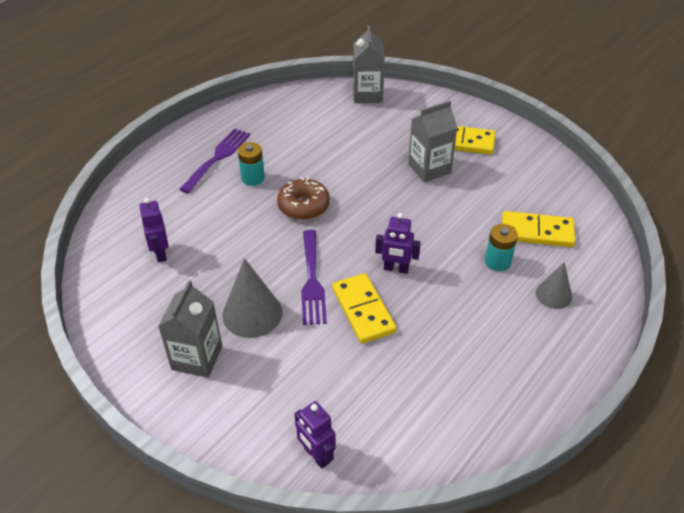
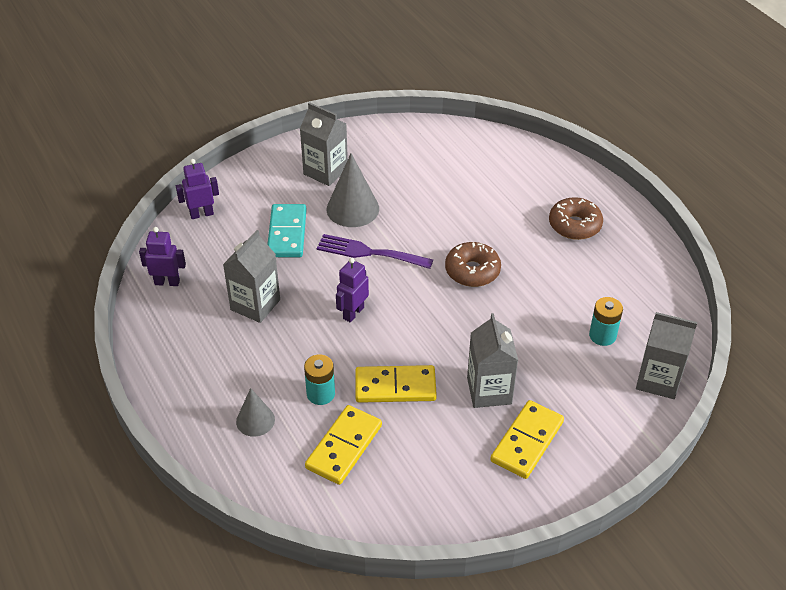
camera: 110 degrees right, 0 degrees up
purple robot [139,198,169,262] -> purple robot moved to [139,227,186,286]
purple fork [179,128,250,194] -> brown donut [549,197,603,240]
turquoise battery [238,142,265,186] -> turquoise battery moved to [589,297,623,346]
yellow domino [332,273,397,344] -> yellow domino moved to [355,365,437,403]
none -> grey carton [223,230,280,323]
none -> turquoise domino [267,204,307,257]

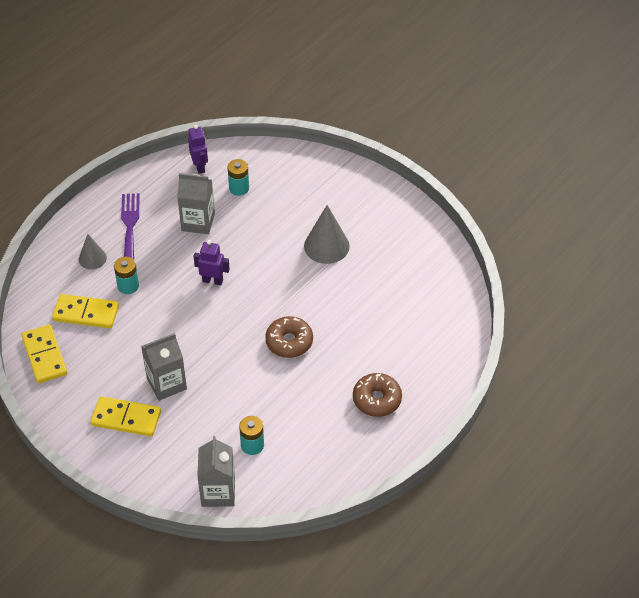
camera: 70 degrees right, 5 degrees up
purple robot [176,159,219,219] -> none
turquoise domino [267,204,307,257] -> none
grey carton [300,102,348,186] -> none
purple fork [317,234,433,269] -> purple fork moved to [121,193,140,260]
yellow domino [355,365,437,403] -> yellow domino moved to [21,325,67,383]
none -> turquoise battery [227,159,249,196]

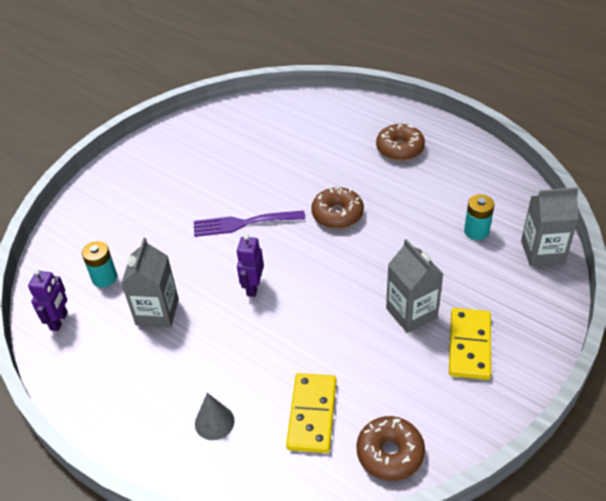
camera: 90 degrees left, 5 degrees down
yellow domino [21,325,67,383] -> brown donut [356,416,425,481]
turquoise battery [114,257,139,294] -> none
purple fork [121,193,140,260] -> purple fork moved to [194,211,305,237]
purple robot [188,125,208,174] -> purple robot turned 120 degrees clockwise [28,269,68,331]
grey cone [304,205,350,264] -> none

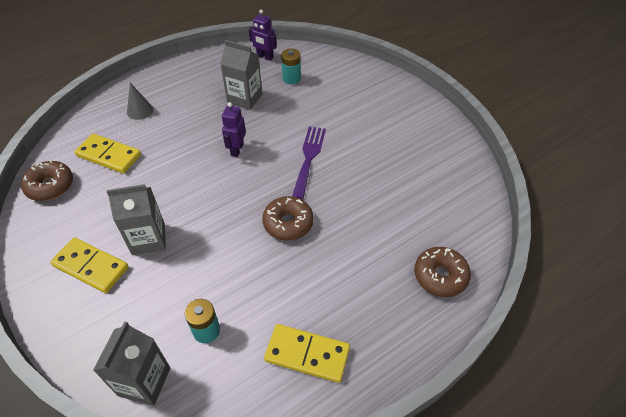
camera: 105 degrees right, 5 degrees up
purple robot [236,234,264,297] -> purple robot turned 105 degrees counterclockwise [222,102,246,157]
brown donut [376,124,425,161] -> brown donut moved to [414,247,471,297]
none -> yellow domino [264,324,350,383]

